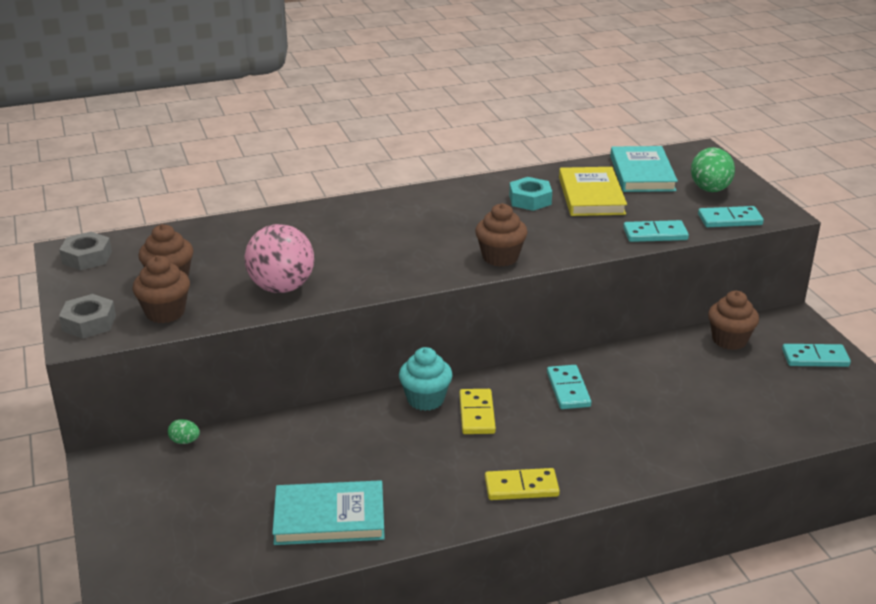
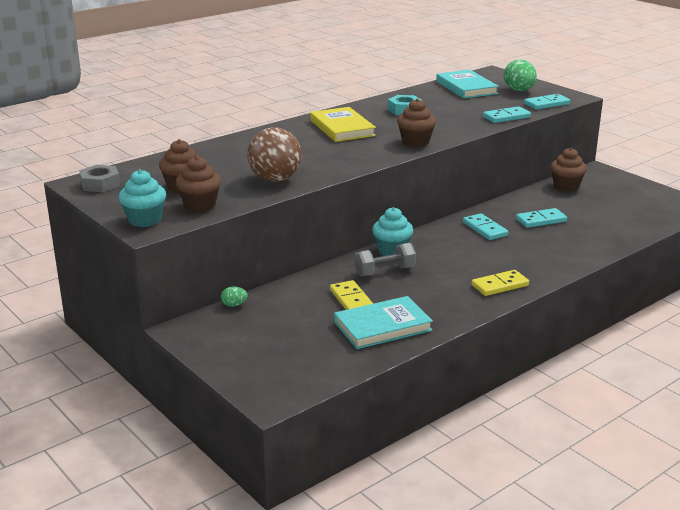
camera: 20 degrees left, 5 degrees down
grey nut [59,294,116,339] -> turquoise cupcake [119,169,166,227]
pink ball [245,224,314,293] -> brown ball [247,127,302,182]
yellow domino [459,389,496,434] -> yellow domino moved to [330,280,373,310]
yellow book [559,167,627,216] -> yellow book moved to [310,107,376,142]
turquoise domino [782,344,851,367] -> turquoise domino moved to [516,208,567,228]
none -> grey dumbbell [355,243,416,276]

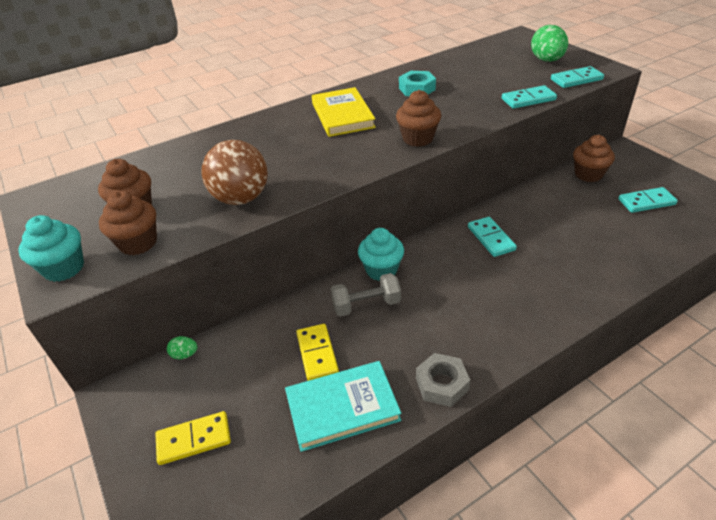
camera: 10 degrees right, 15 degrees up
grey nut [79,165,120,192] -> grey nut moved to [416,353,470,407]
turquoise book [436,70,499,99] -> none
yellow domino [472,270,529,296] -> yellow domino moved to [155,411,231,465]
turquoise domino [516,208,567,228] -> turquoise domino moved to [618,187,678,213]

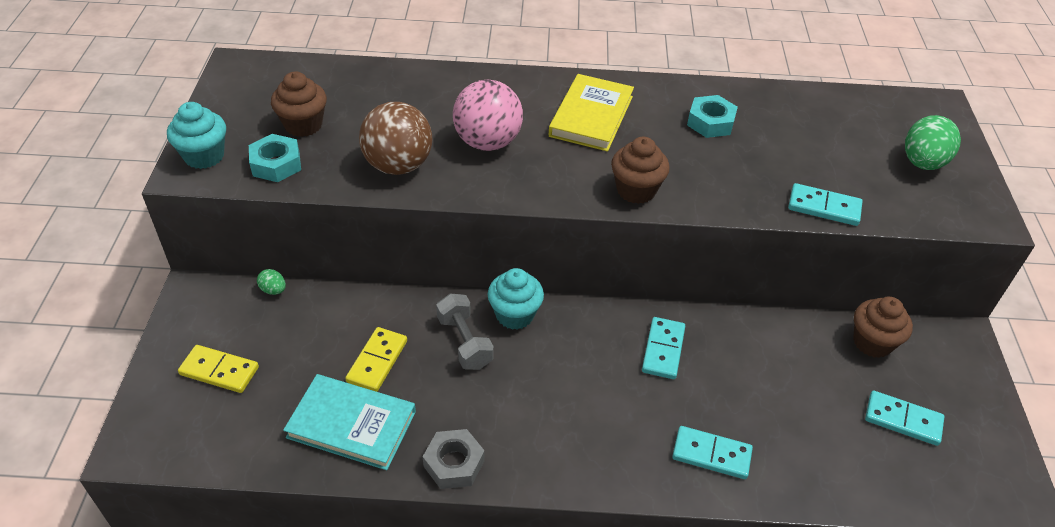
camera: 30 degrees right, 5 degrees up
brown cupcake [99,191,157,255] -> turquoise nut [249,134,301,182]
grey dumbbell [331,273,401,317] -> grey dumbbell turned 45 degrees clockwise [436,293,494,370]
turquoise domino [551,66,604,88] -> turquoise domino moved to [672,426,753,479]
none -> pink ball [453,80,523,151]

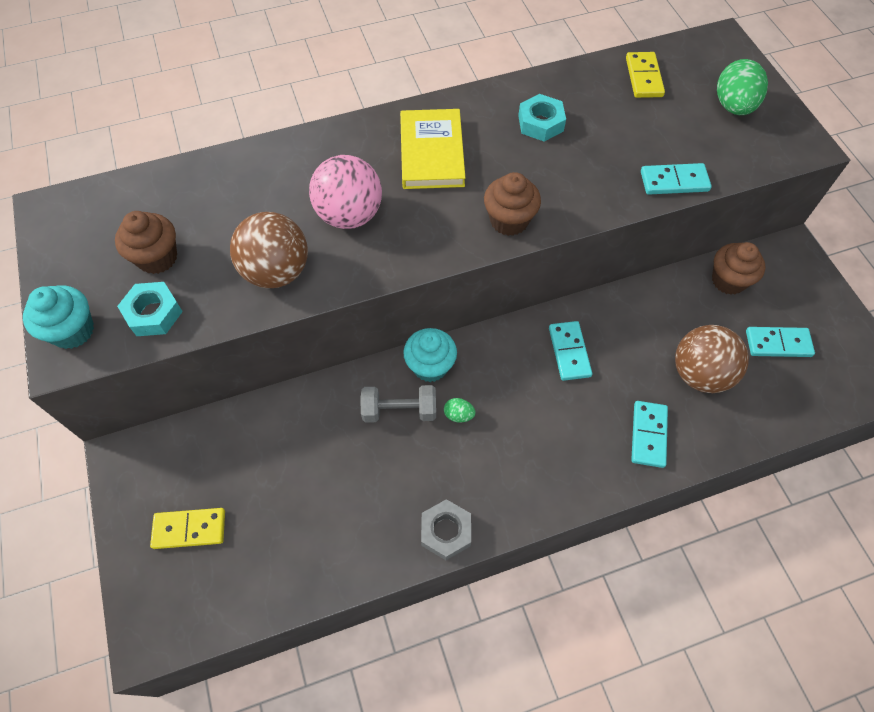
camera: 20 degrees left, 15 degrees up
green egg [257,269,286,295] -> green egg moved to [444,398,476,422]
turquoise book [283,374,416,470] -> none
yellow domino [345,327,407,392] -> yellow domino moved to [626,52,665,98]
grey dumbbell [436,293,494,370] -> grey dumbbell turned 45 degrees counterclockwise [360,385,436,423]
turquoise domino [672,426,753,479] -> turquoise domino turned 75 degrees counterclockwise [631,401,668,468]
none -> brown ball [675,325,749,393]

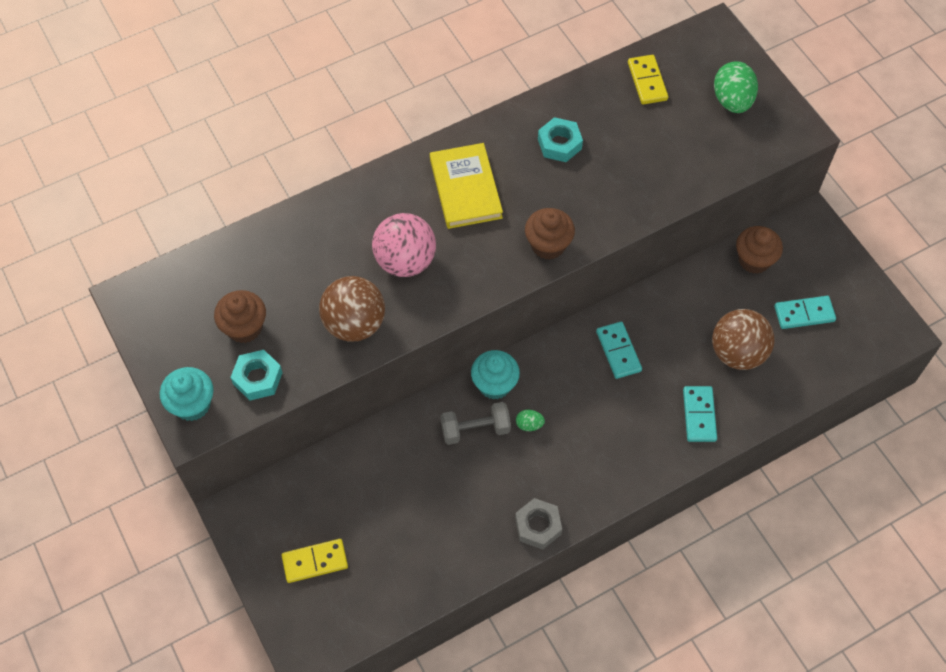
camera: 10 degrees left, 0 degrees up
turquoise domino [641,163,712,195] -> none

